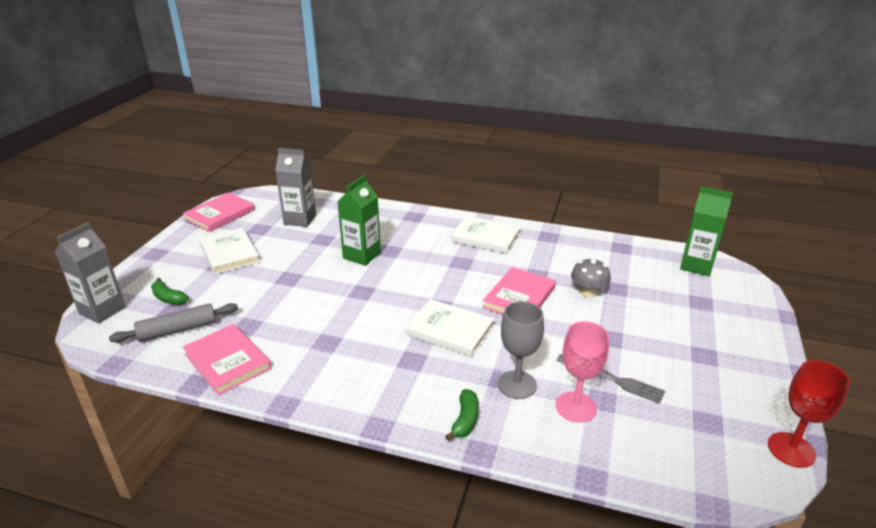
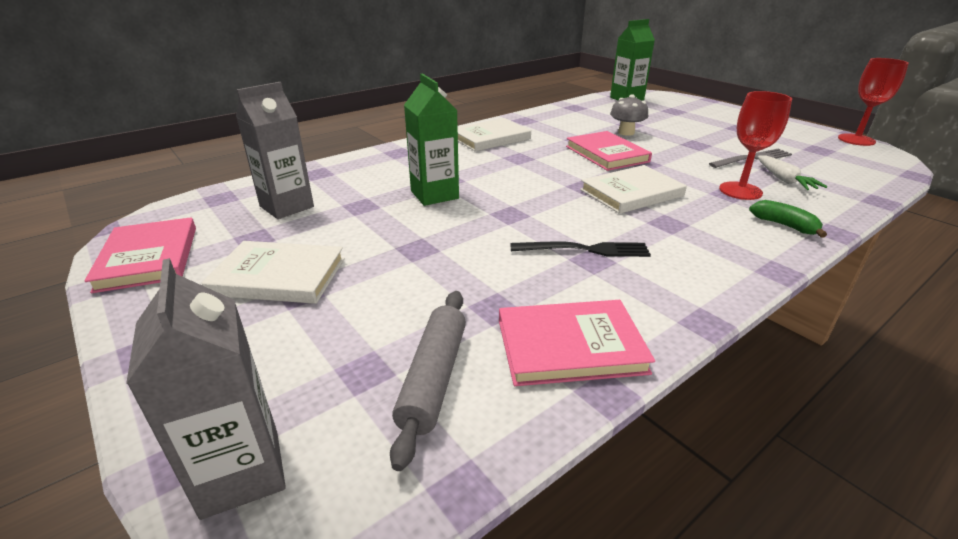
camera: 55 degrees left, 0 degrees up
green banana [151,278,189,305] -> none
grey goblet [498,301,544,399] -> red goblet [719,91,792,200]
pink goblet [556,321,609,423] -> white carrot [758,155,828,190]
none -> black fork [510,242,651,257]

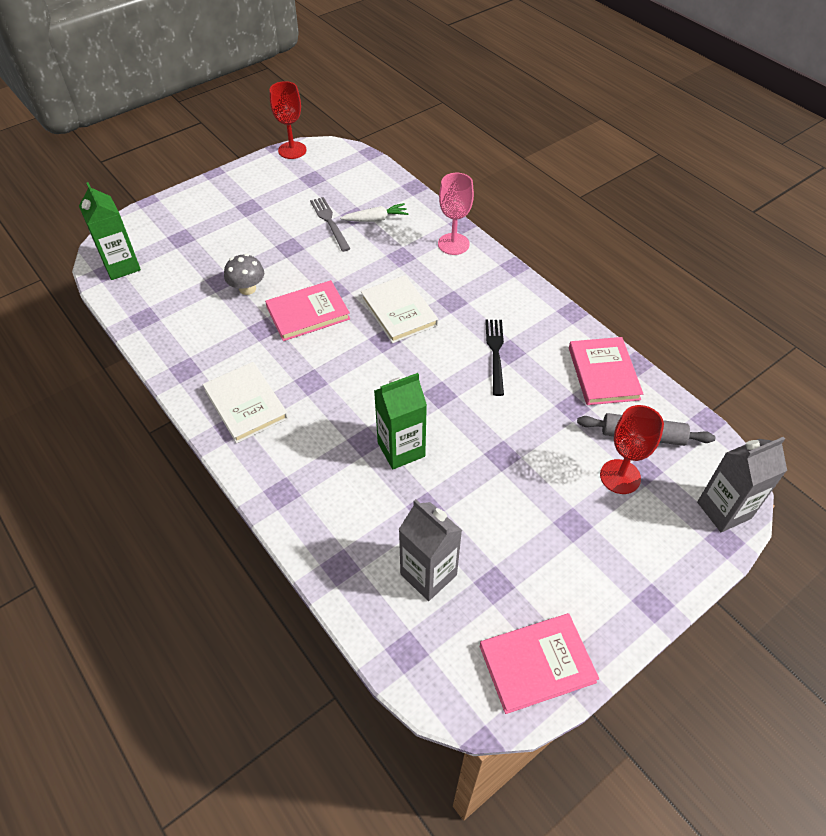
camera: 90 degrees left, 20 degrees up
white book [202,241,345,304] -> none
red goblet [719,91,792,200] -> red goblet moved to [600,405,664,494]
green banana [749,200,827,238] -> pink goblet [438,173,474,255]

